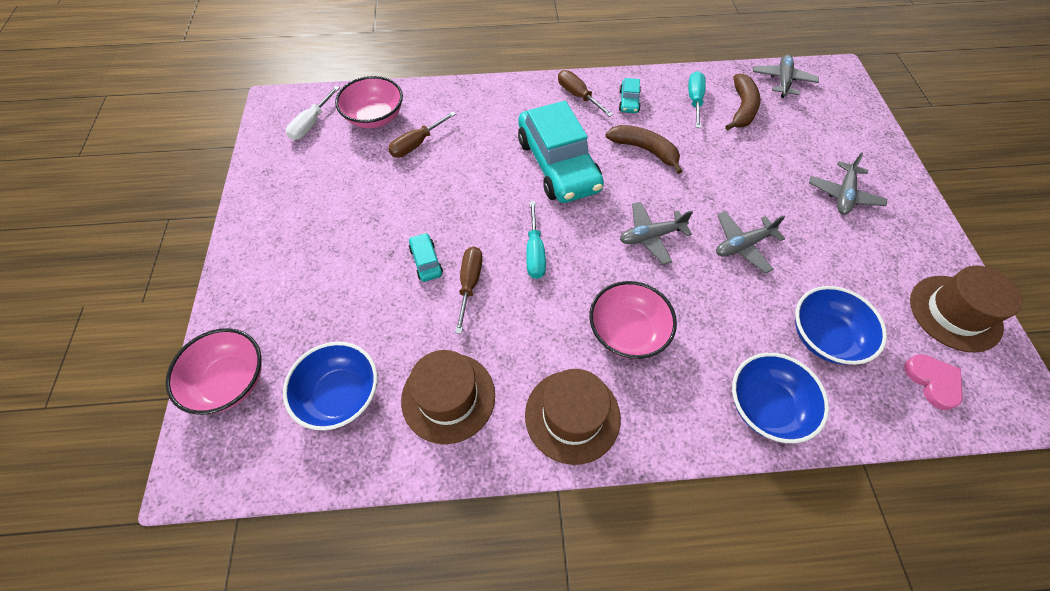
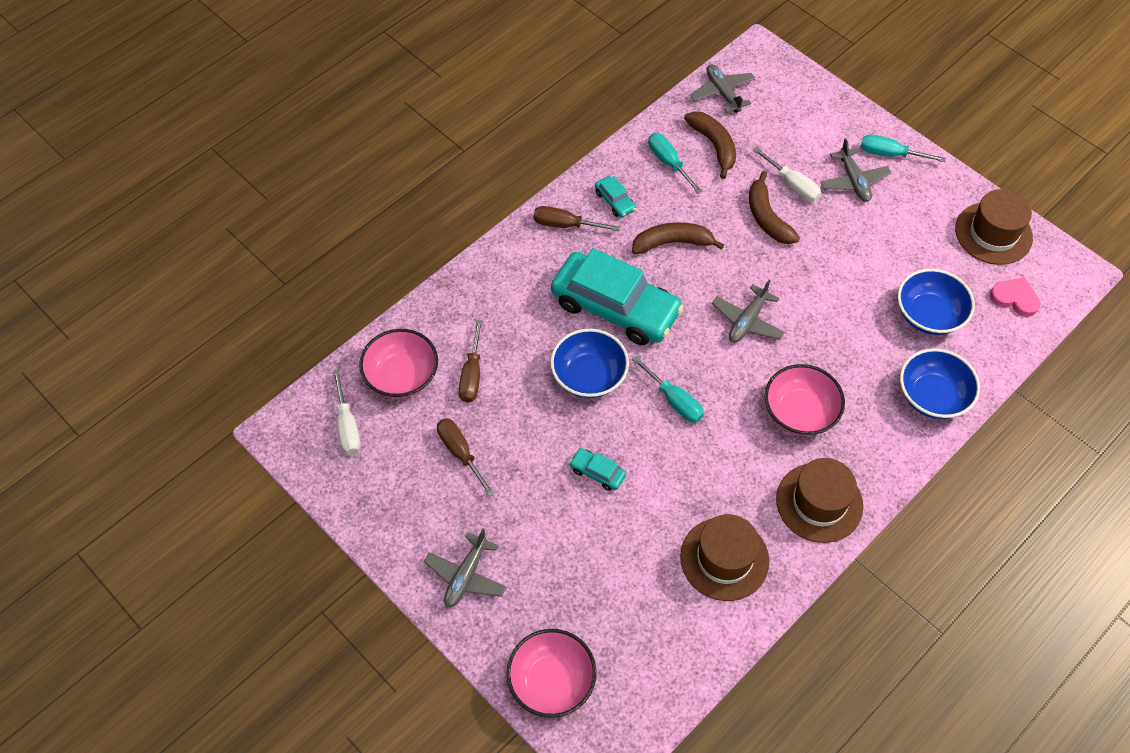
camera: 40 degrees left, 0 degrees up
blue bowl [283,342,377,430] -> blue bowl moved to [550,329,629,398]
brown screwdriver [455,247,483,334] -> brown screwdriver moved to [437,418,495,497]
grey plane [716,211,785,274] -> grey plane moved to [424,529,506,607]
none -> brown banana [749,171,800,244]
none -> white screwdriver [753,147,821,201]
none -> turquoise screwdriver [861,135,946,162]

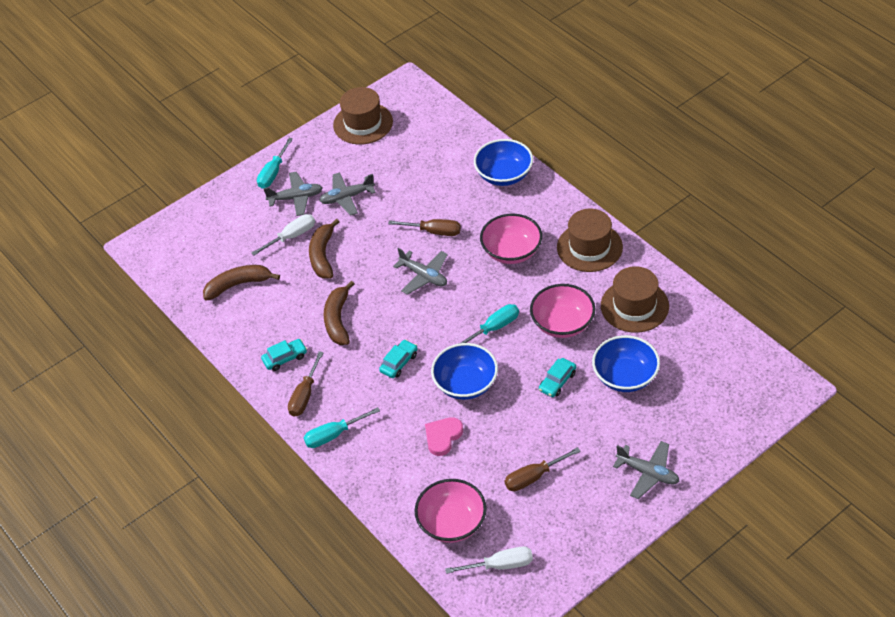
camera: 80 degrees left, 10 degrees down
brown screwdriver [459,320,482,403] -> brown screwdriver moved to [388,219,461,236]
pink bowl [506,629,597,718] -> pink bowl moved to [530,284,595,338]
turquoise car [551,248,684,345] -> turquoise car [379,340,418,378], size x0.40
turquoise screwdriver [648,133,703,194] -> turquoise screwdriver moved to [304,407,380,448]
grey plane [690,64,756,113] -> grey plane moved to [319,172,376,216]
brown banana [749,171,800,244] -> brown banana turned 105 degrees clockwise [309,219,339,279]
blue bowl [898,269,975,335] -> blue bowl moved to [592,335,660,392]
pink heart [990,277,1041,317] -> pink heart moved to [425,417,463,456]

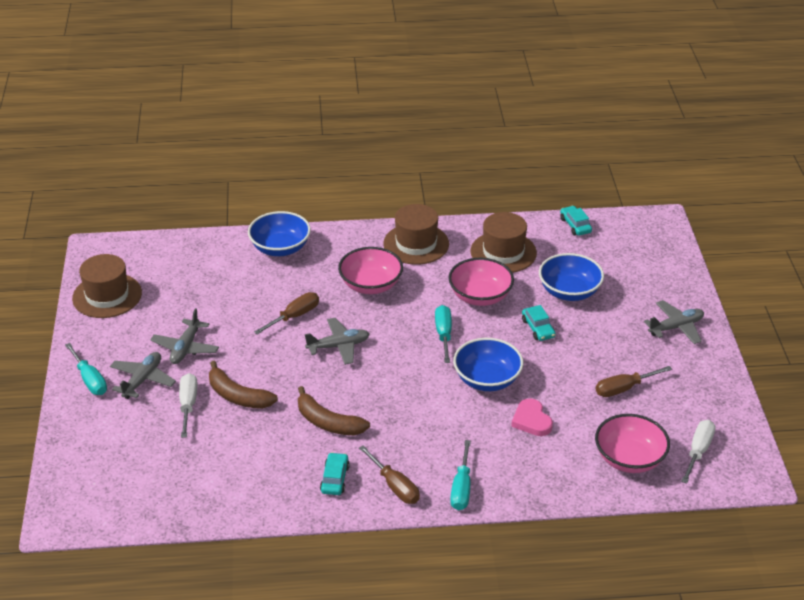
camera: 60 degrees left, 10 degrees down
brown banana [203,265,280,301] -> none
turquoise car [379,340,418,378] -> turquoise car moved to [560,206,592,236]
brown screwdriver [505,447,581,491] -> brown screwdriver turned 60 degrees clockwise [596,366,672,397]

